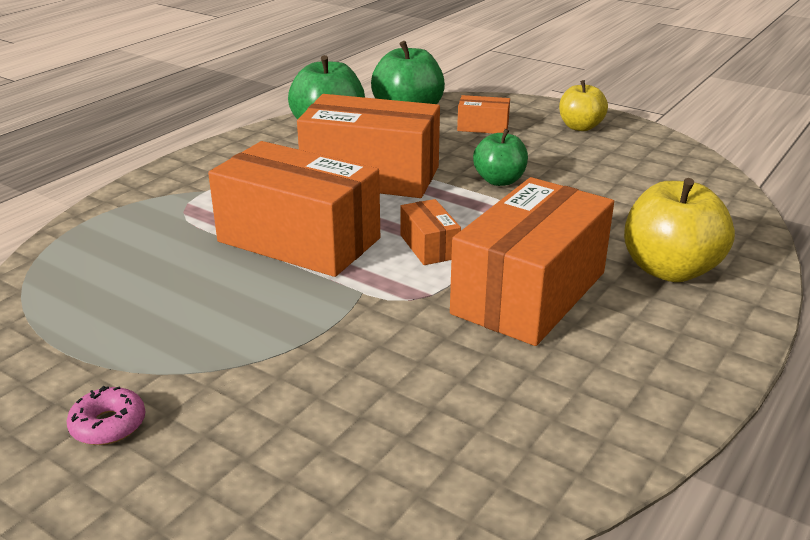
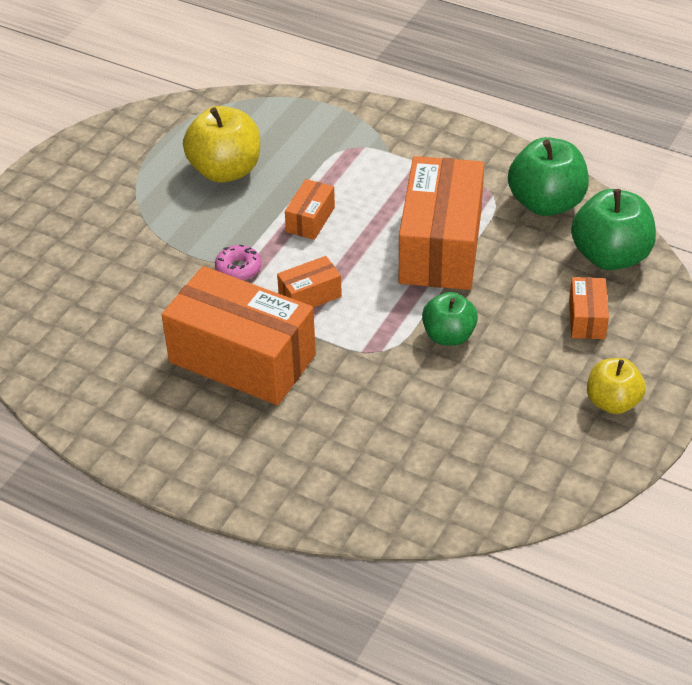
camera: 85 degrees right, 15 degrees up
pink donut [67,386,145,445] -> pink donut moved to [215,245,261,281]
orange box [208,141,380,277] -> orange box [285,179,335,240], size x0.45
yellow apple [624,178,735,282] -> yellow apple moved to [183,106,260,183]

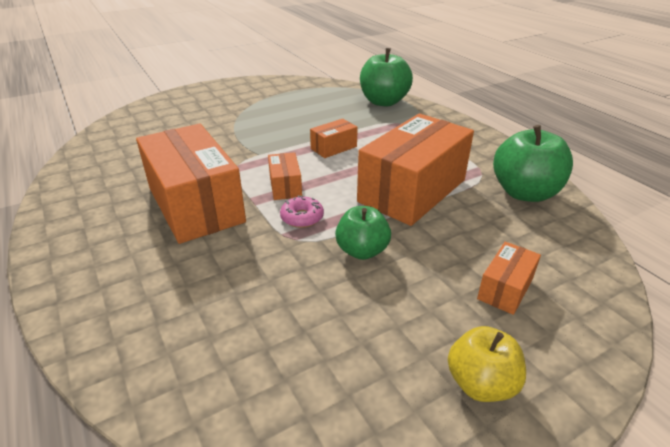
camera: 30 degrees right, 10 degrees down
yellow apple [183,106,260,183] -> none
pink donut [215,245,261,281] -> pink donut moved to [280,195,324,228]
orange box [277,256,342,308] -> orange box turned 75 degrees clockwise [268,152,302,200]
green apple [571,189,656,270] -> green apple moved to [360,48,413,106]

